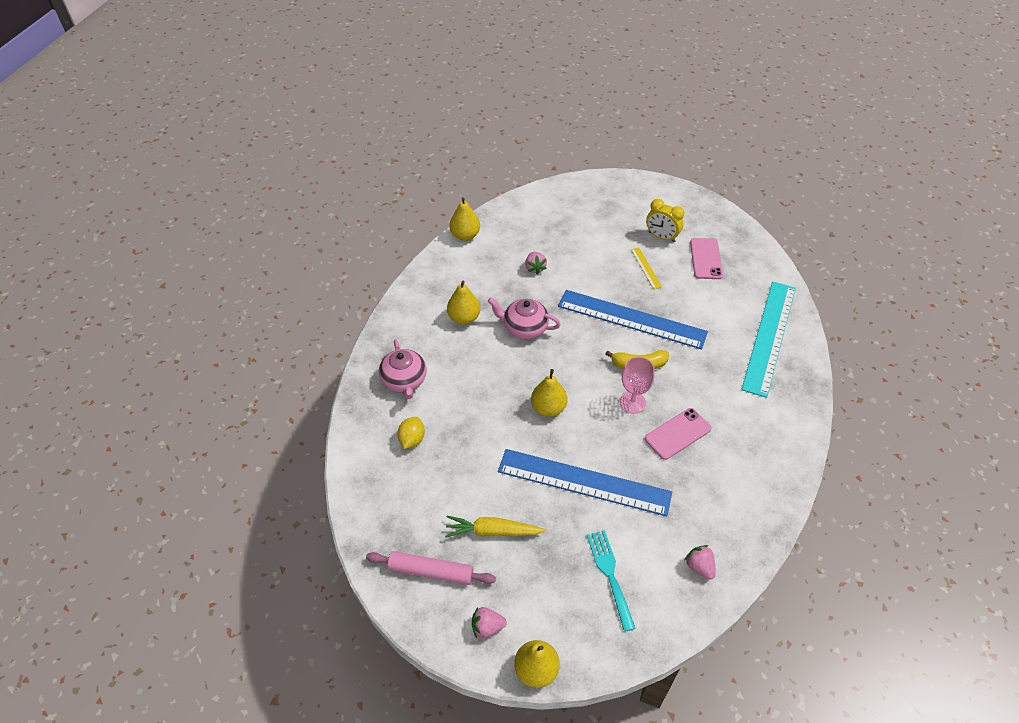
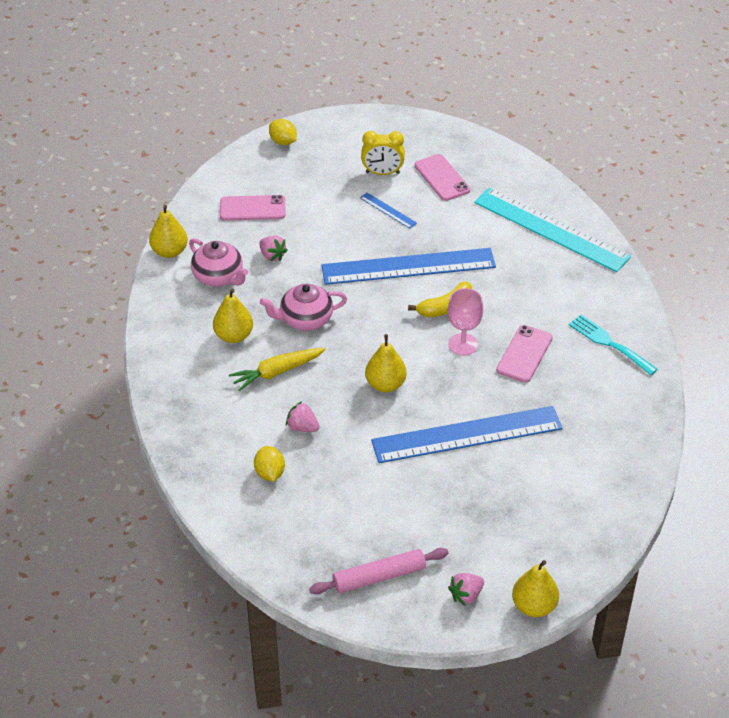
camera: 30 degrees left, 5 degrees down
pink teapot [379,339,427,399] -> pink teapot moved to [189,238,248,286]
yellow carrot [445,515,546,538] -> yellow carrot moved to [229,348,326,391]
turquoise fork [587,530,636,632] -> turquoise fork moved to [569,315,658,375]
yellow ruler [631,248,662,289] -> blue ruler [360,193,417,229]
pink strawberry [684,545,715,579] -> pink strawberry moved to [286,402,320,432]
turquoise ruler [741,282,796,398] -> turquoise ruler turned 45 degrees counterclockwise [474,188,631,272]
none -> pink phone [220,195,285,221]
none -> yellow lemon [269,119,297,145]

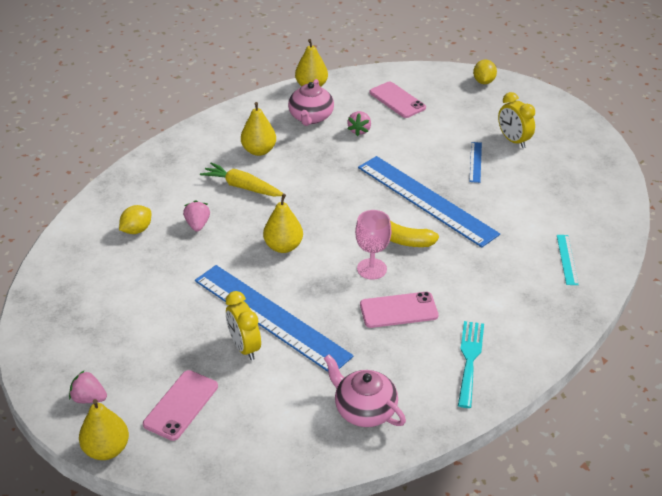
camera: 55 degrees right, 5 degrees down
pink teapot [260,284,347,331] -> pink teapot moved to [324,354,406,427]
pink rolling pin [309,548,449,594] -> none
pink phone [415,154,470,201] -> pink phone moved to [143,370,218,441]
turquoise ruler [474,188,631,272] -> turquoise ruler [557,235,579,285], size x0.41
none -> yellow clock [226,291,261,360]

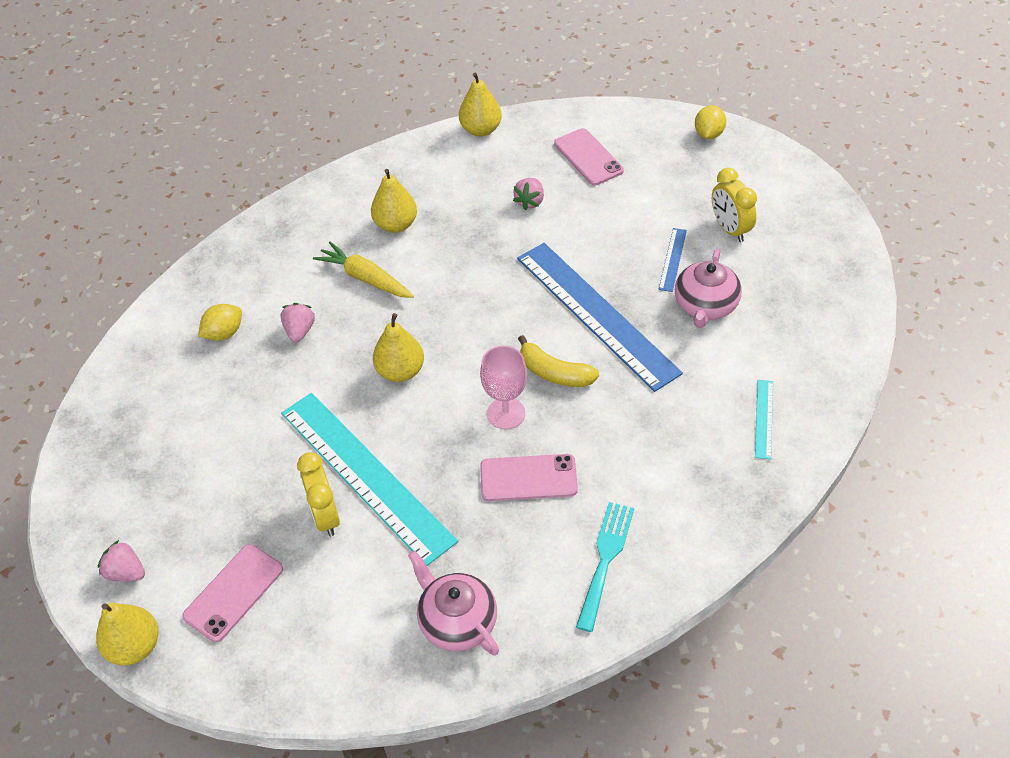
camera: 10 degrees right, 10 degrees up
blue ruler [195,265,354,372] -> turquoise ruler [281,393,458,566]
pink teapot [288,79,334,126] -> pink teapot moved to [675,249,742,328]

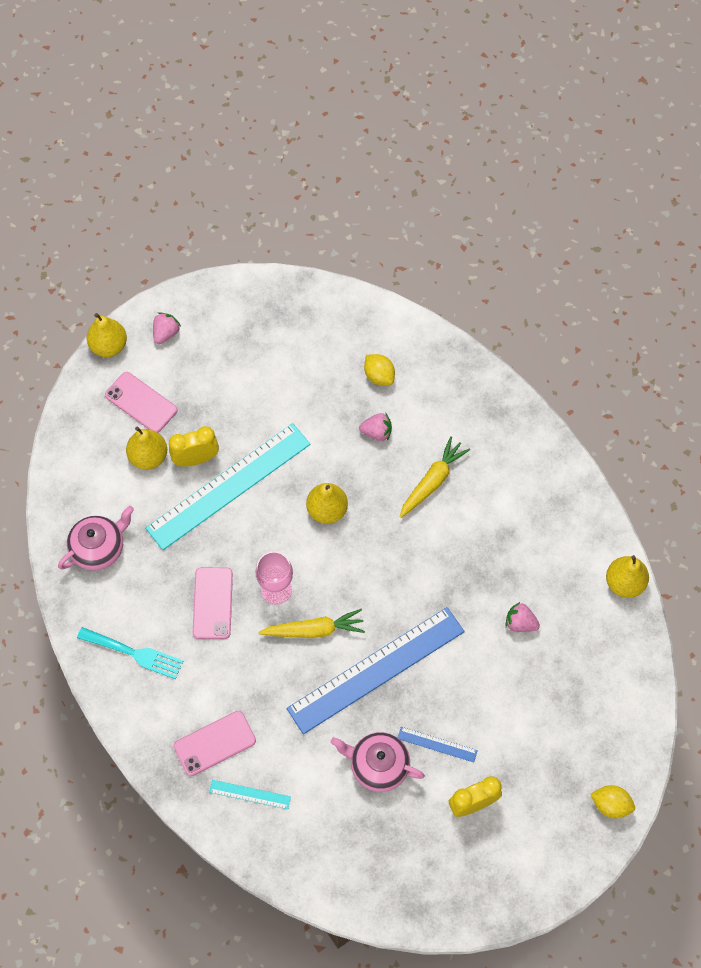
camera: 90 degrees right, 15 degrees up
yellow pear [371,169,417,233] -> yellow pear moved to [126,427,167,470]
yellow banana [518,335,599,387] -> yellow carrot [258,609,365,638]
pink phone [554,128,624,185] -> pink phone moved to [174,711,256,776]

